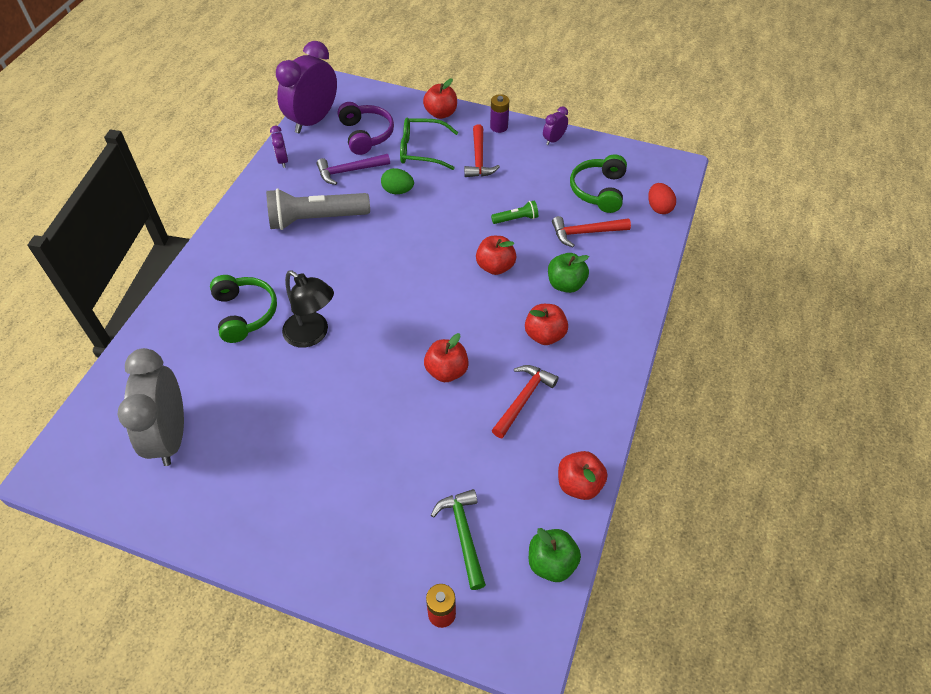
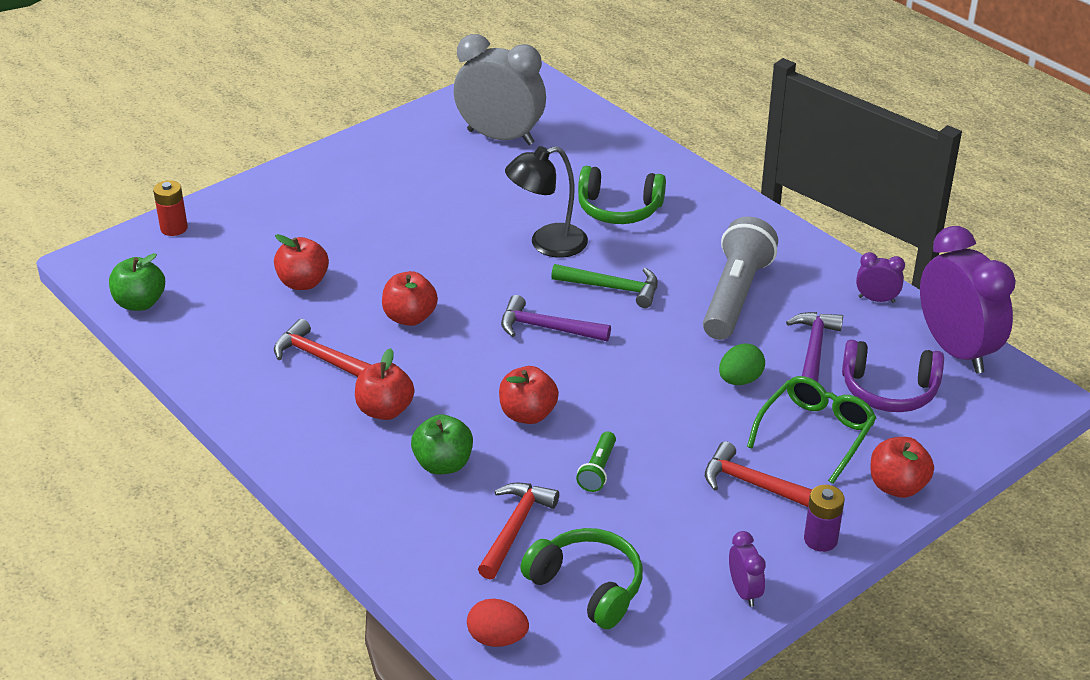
camera: 120 degrees right, 15 degrees down
green hammer [431,489,486,590] -> green hammer moved to [551,264,658,308]
red hammer [492,365,559,438] -> red hammer turned 150 degrees clockwise [274,319,371,377]
red apple [558,451,608,500] -> red apple moved to [274,234,329,290]
none -> purple hammer [501,295,611,341]

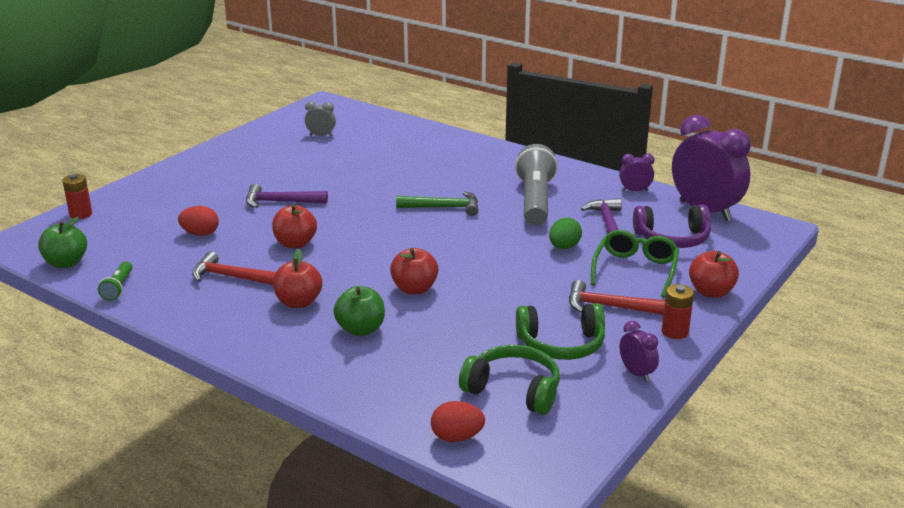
camera: 15 degrees left, 10 degrees down
red apple [274,234,329,290] -> red egg [178,206,219,236]
grey clock [454,34,546,145] -> grey clock [305,101,336,137], size x0.44
red hammer [478,483,559,579] -> none
purple hammer [501,295,611,341] -> purple hammer moved to [246,184,328,208]
black lamp [505,146,588,258] -> none
green flashlight [576,431,616,492] -> green flashlight moved to [98,261,132,301]
green headphones [578,166,666,224] -> green headphones moved to [516,303,605,360]
purple battery [804,485,845,552] -> red battery [662,284,694,339]

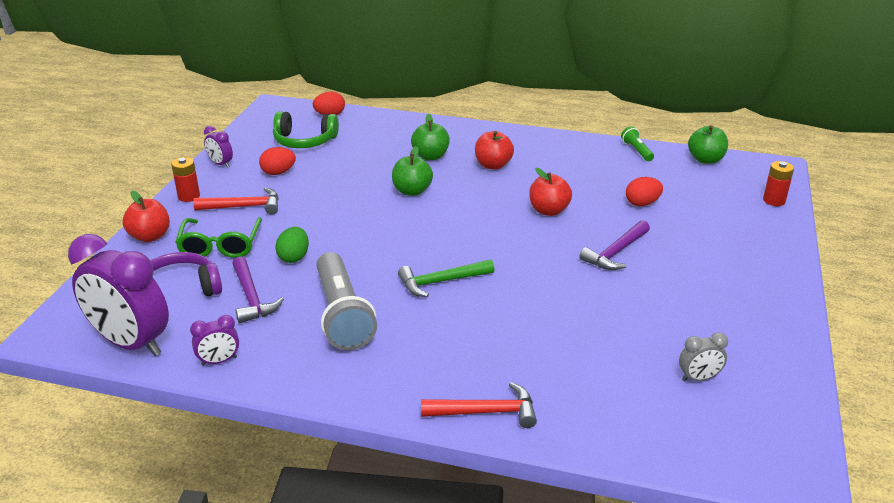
camera: 160 degrees right, 5 degrees up
red hammer [192,251,276,285] -> red hammer moved to [421,382,537,428]
purple hammer [246,184,328,208] -> purple hammer turned 150 degrees clockwise [579,220,650,270]
red apple [390,248,438,294] -> green apple [392,146,433,196]
green headphones [516,303,605,360] -> red egg [259,147,296,175]

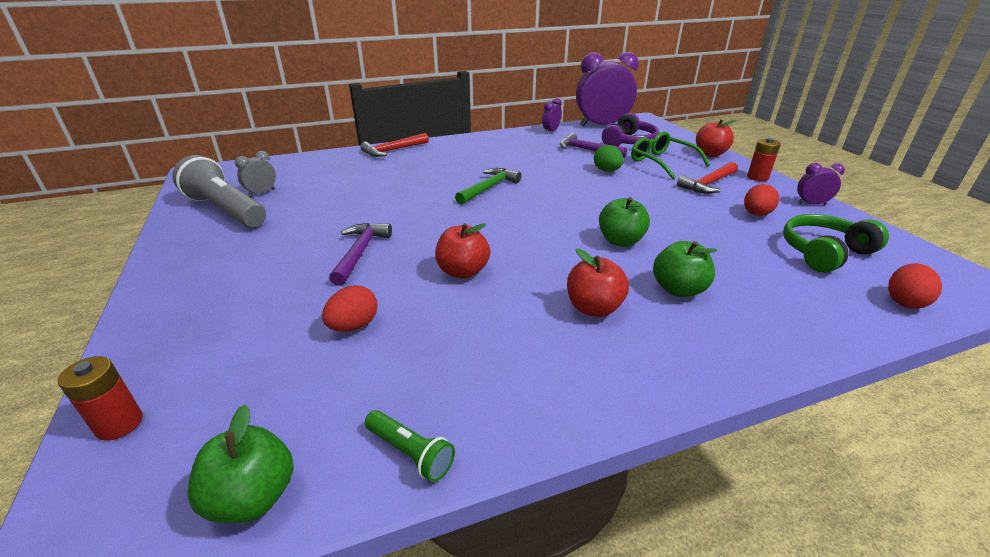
camera: 145 degrees right, 0 degrees up
grey flashlight [317,252,377,350] -> grey flashlight moved to [172,155,266,228]

